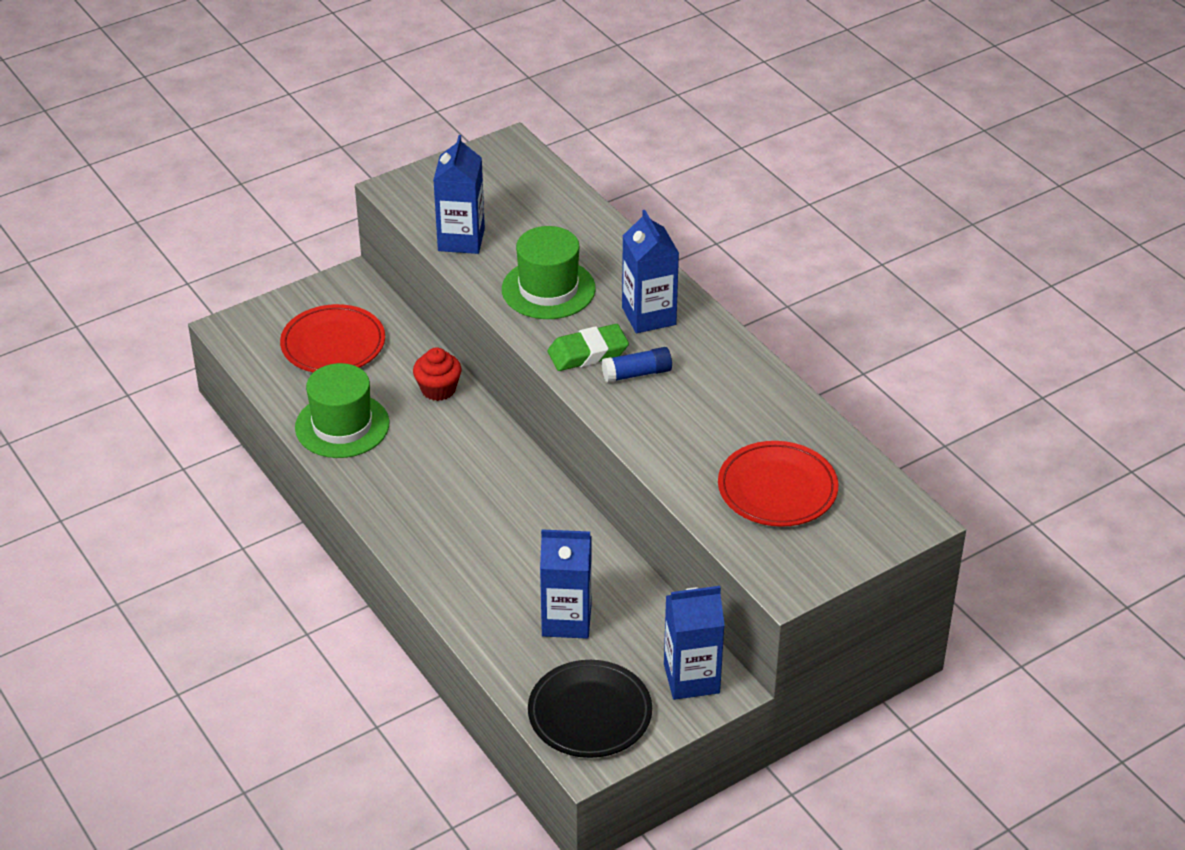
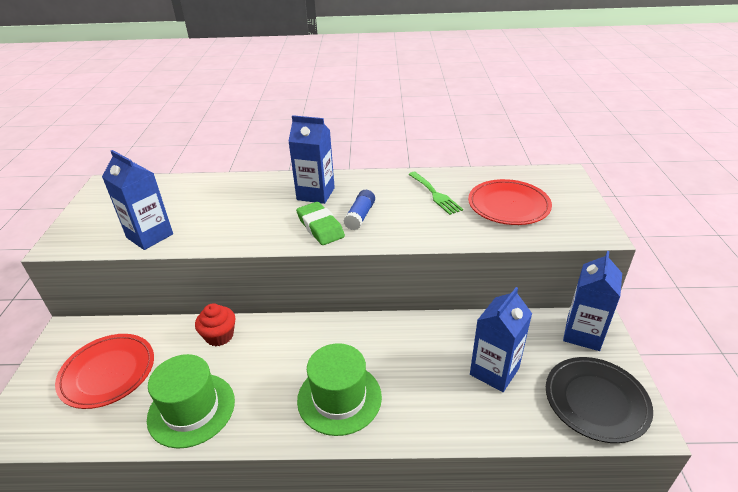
camera: 55 degrees left, 5 degrees down
green hat [502,226,596,319] -> green hat moved to [297,343,382,436]
green eraser [548,324,629,371] -> green eraser turned 45 degrees counterclockwise [296,202,345,245]
none -> green fork [408,172,463,215]

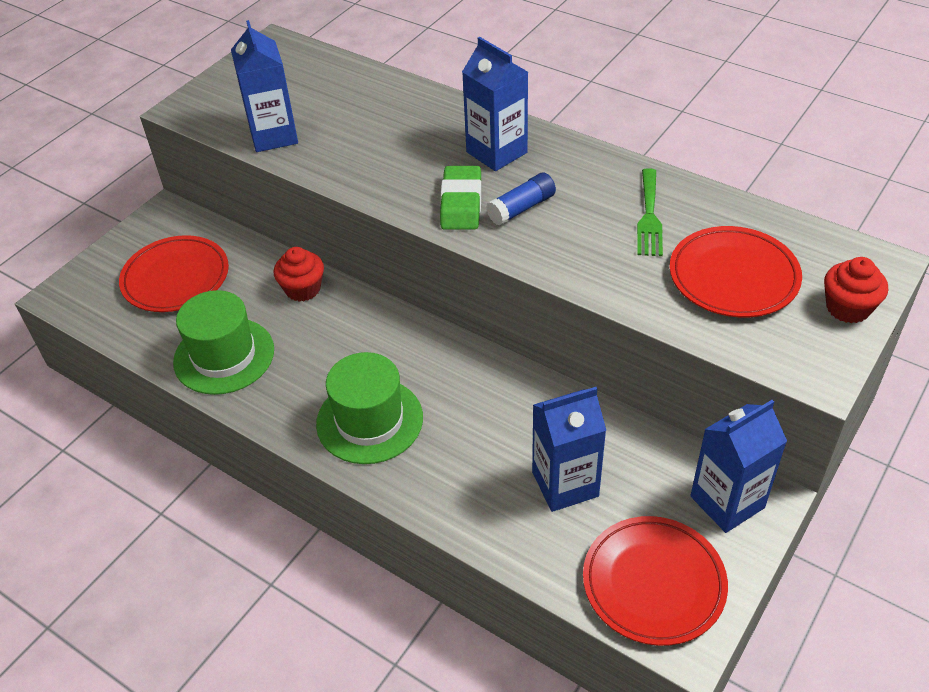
camera: 35 degrees right, 10 degrees up
black plate [546,357,653,443] -> red plate [583,516,728,646]
none -> red cupcake [824,257,888,323]

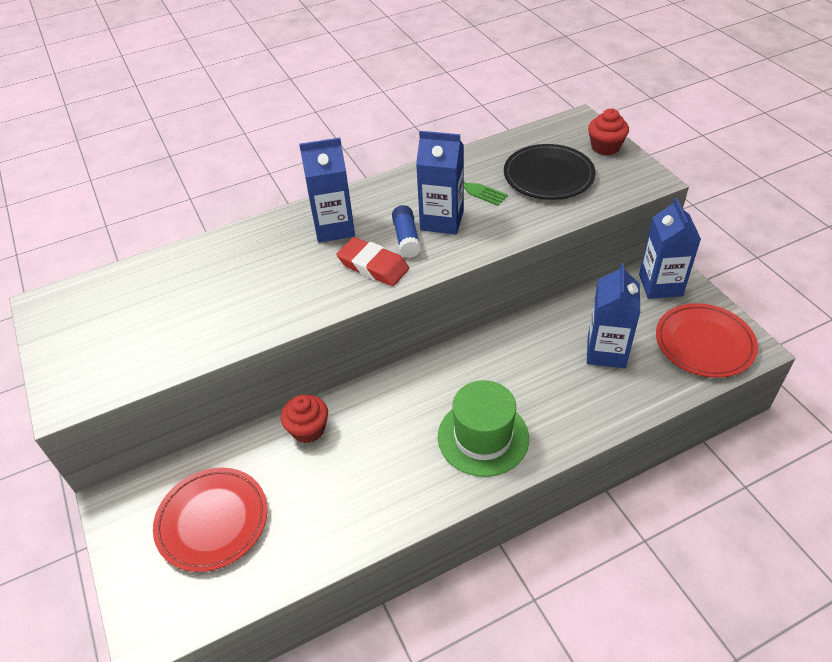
camera: 60 degrees left, 0 degrees up
green hat [173,290,274,395] -> none
blue carton [231,20,298,152] -> blue carton moved to [416,131,464,234]
green eraser [440,166,481,230] -> red eraser [337,237,409,286]
red plate [669,226,802,318] -> black plate [504,144,596,200]

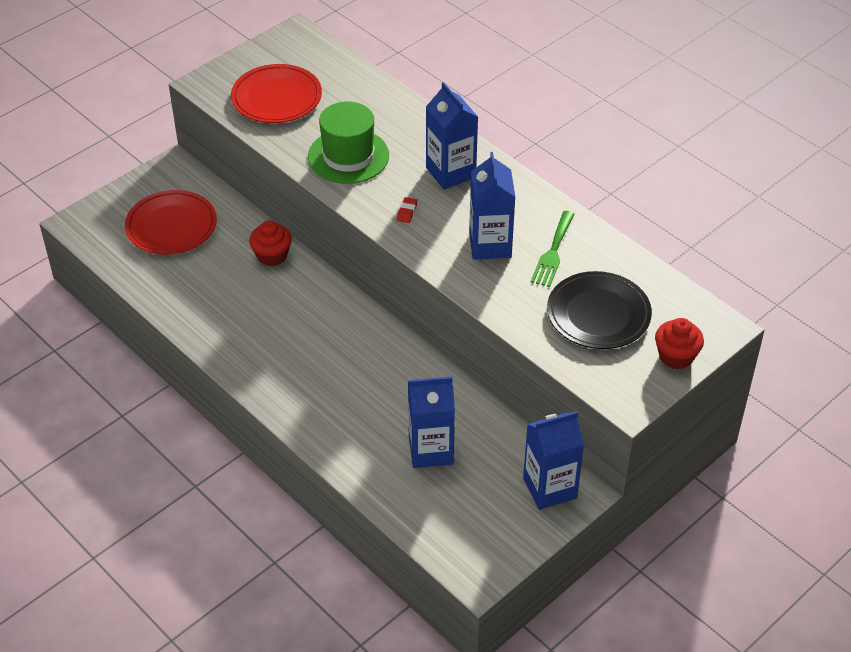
camera: 70 degrees right, 0 degrees up
red eraser [337,237,409,286] -> red eraser [397,197,417,223], size x0.45
blue glue stick [392,205,421,258] -> none
green hat [438,380,529,477] -> green hat moved to [308,101,389,184]
red plate [656,303,758,378] -> red plate moved to [231,64,322,123]

